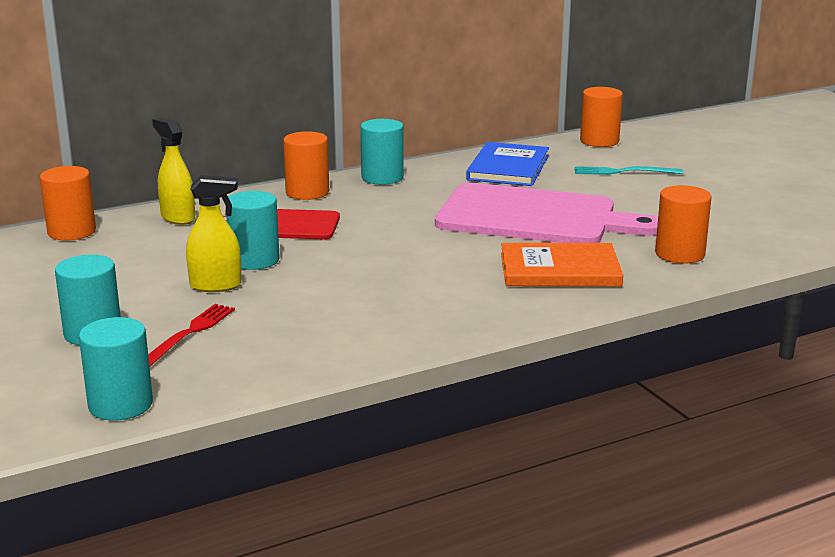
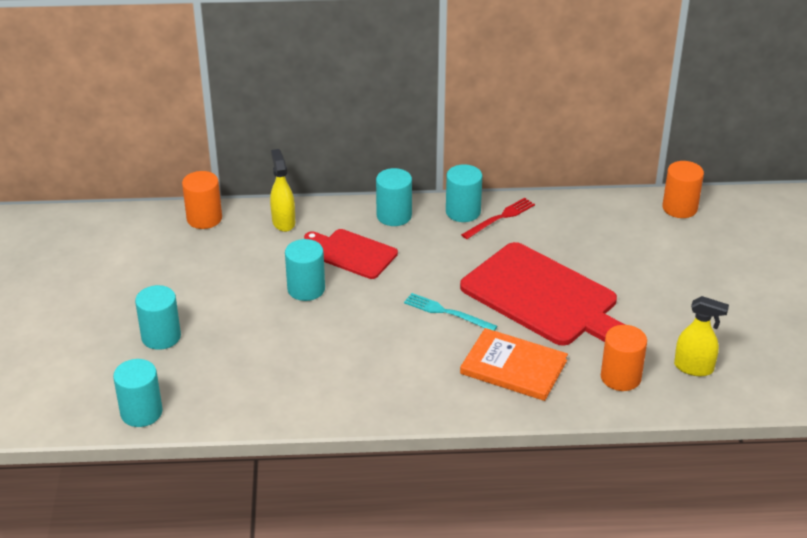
camera: 25 degrees right, 15 degrees up
red fork [148,304,235,367] -> red fork moved to [461,198,535,239]
yellow spray bottle [186,175,242,292] -> yellow spray bottle moved to [674,296,729,376]
orange cylinder [283,131,329,200] -> turquoise cylinder [376,168,412,226]
pink cutting board [435,183,658,243] -> red cutting board [460,242,625,346]
blue book [466,142,549,186] -> none
turquoise fork [575,166,683,175] -> turquoise fork moved to [404,293,498,331]

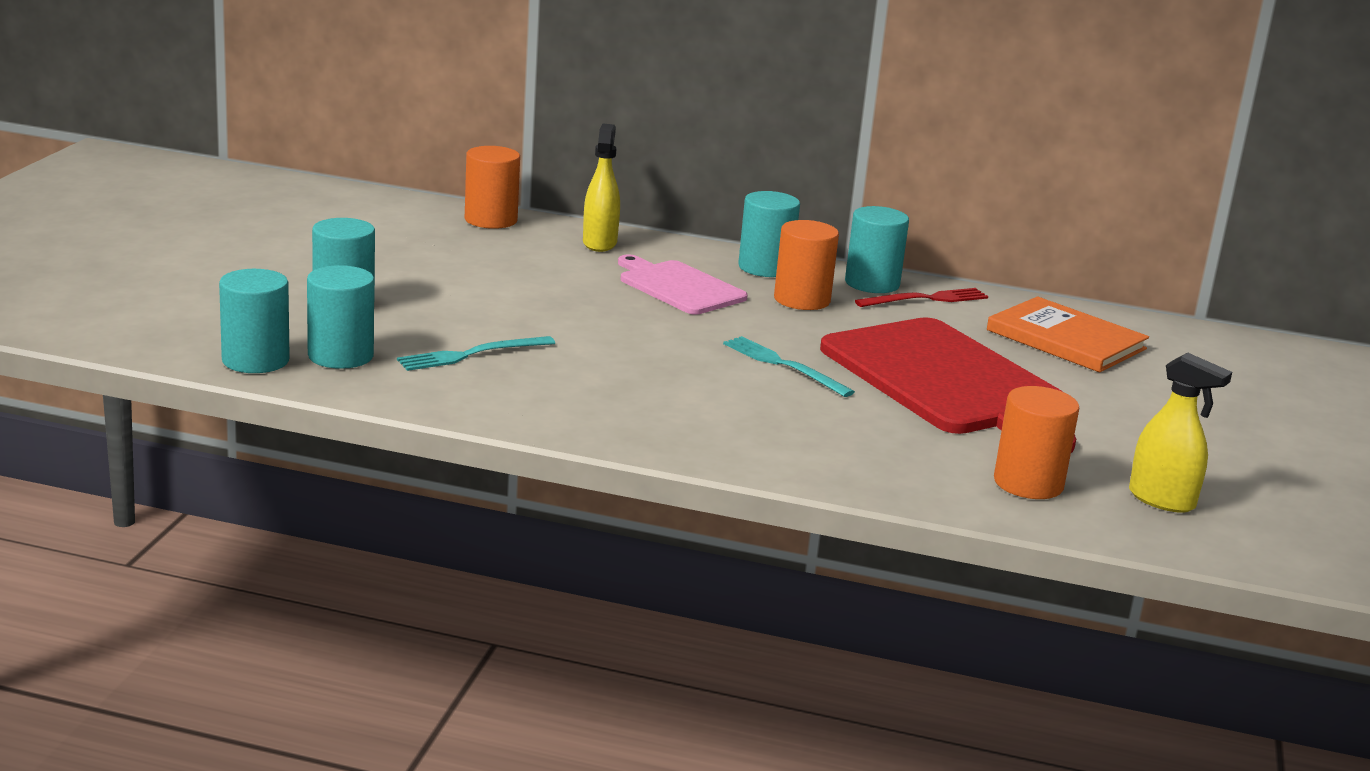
camera: 15 degrees right, 15 degrees down
turquoise cylinder [285,239,325,301] -> turquoise cylinder moved to [307,265,374,369]
red cutting board [304,229,398,279] -> pink cutting board [618,254,748,315]
orange book [460,328,568,401] -> orange book moved to [987,296,1149,373]
orange cylinder [662,161,704,218] -> orange cylinder moved to [774,220,839,310]
none -> turquoise fork [397,336,555,371]

